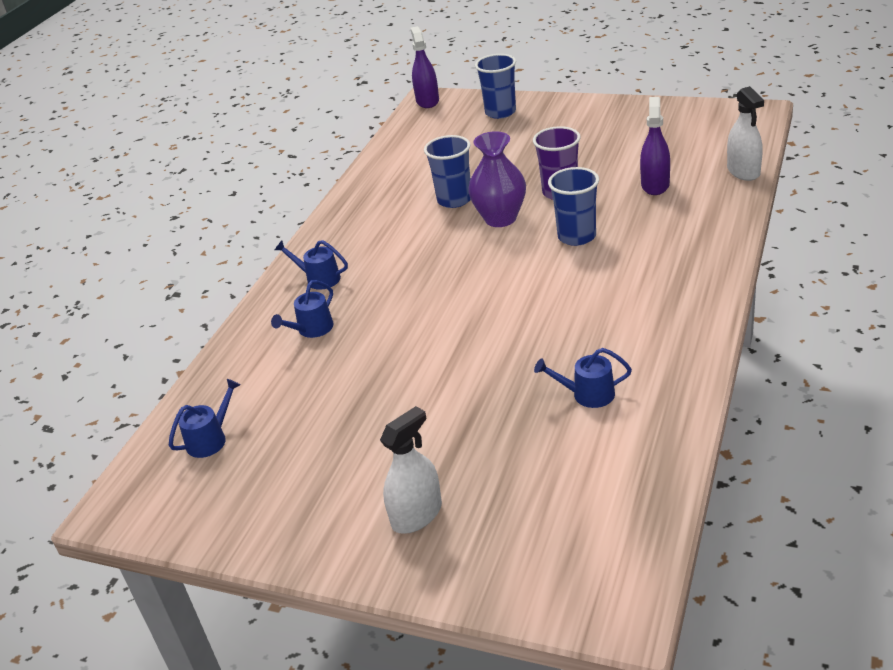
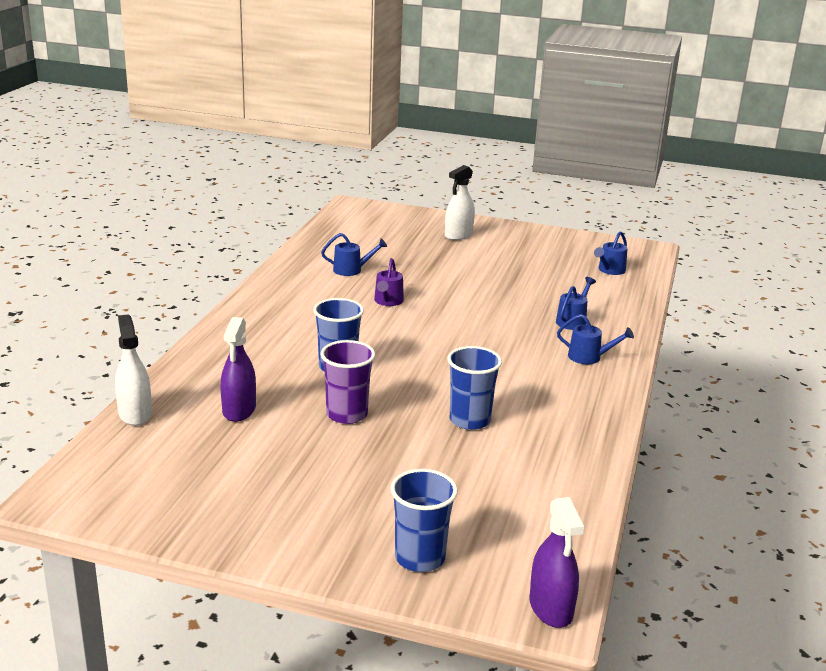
camera: 170 degrees right, 10 degrees down
purple vase [468,131,526,227] -> none
none -> purple watering can [374,258,404,306]

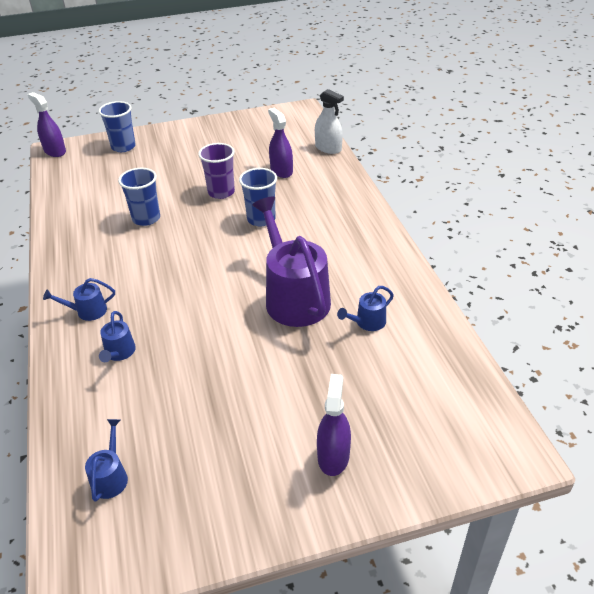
camera: 150 degrees right, 15 degrees up
purple watering can [374,258,404,306] -> purple watering can [252,197,331,327], size x2.26
white spray bottle [445,165,475,240] -> purple spray bottle [317,374,351,476]

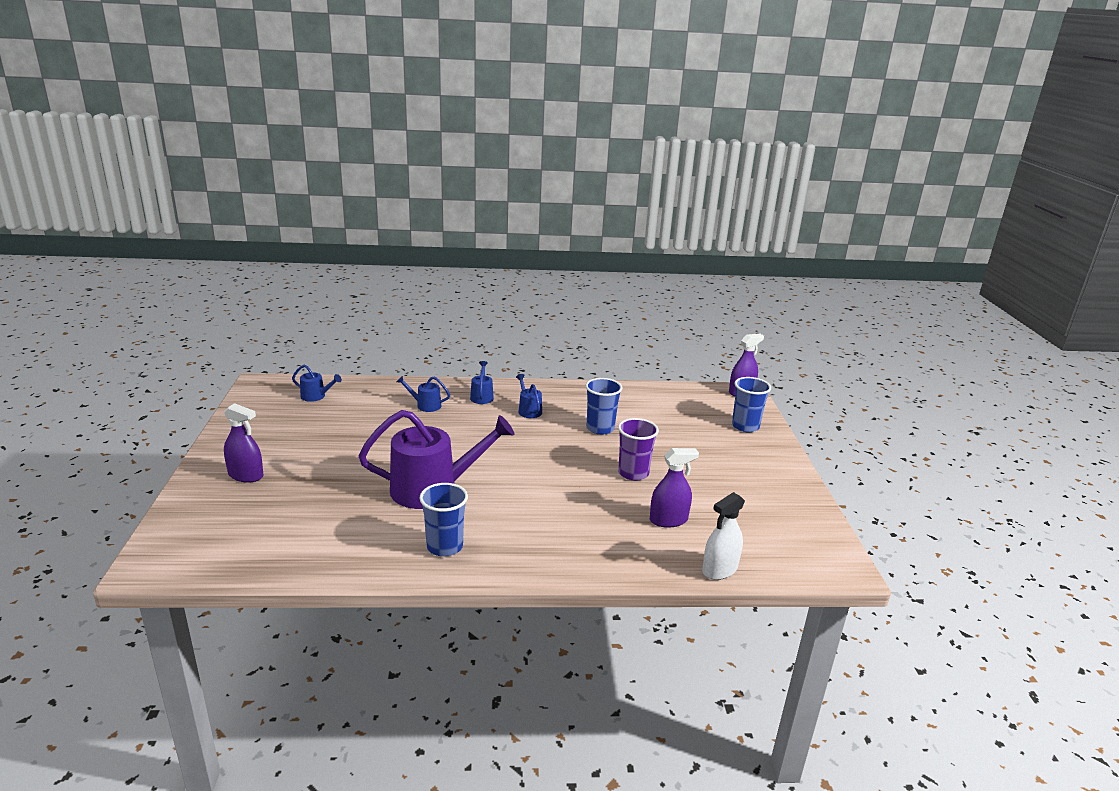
camera: 100 degrees right, 15 degrees down
blue cup [239,168,277,227] -> blue cup moved to [419,483,468,557]
blue watering can [337,286,394,331] -> blue watering can moved to [516,374,542,418]

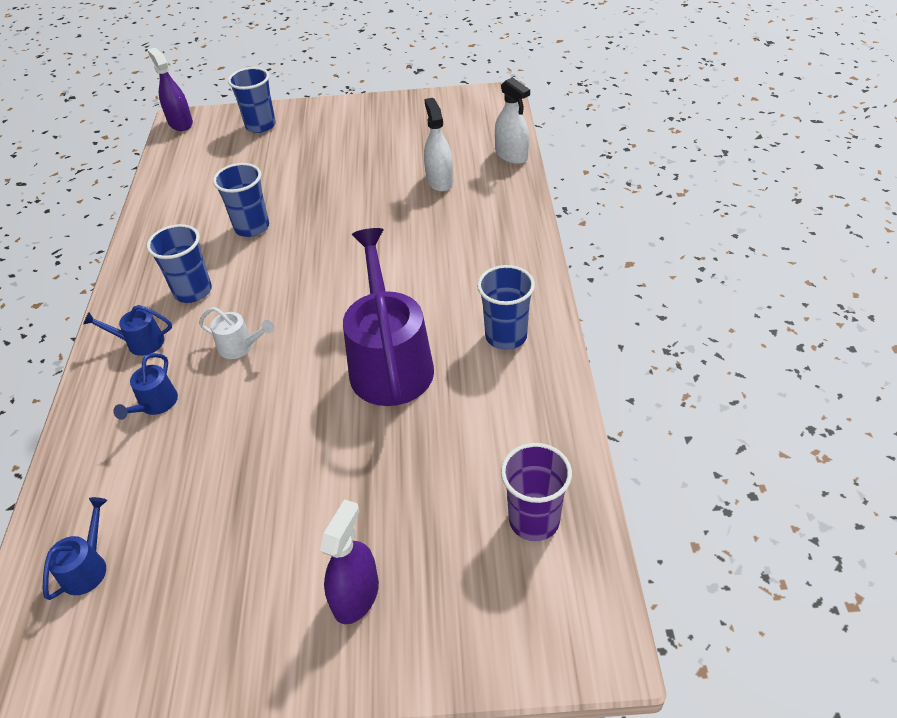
camera: 85 degrees left, 20 degrees up
blue watering can [516,374,542,418] -> blue cup [147,224,212,303]
purple cup [618,418,659,481] -> purple cup moved to [501,443,572,541]
purple spray bottle [650,448,699,528] -> white spray bottle [424,98,453,192]
none -> white watering can [199,307,274,359]

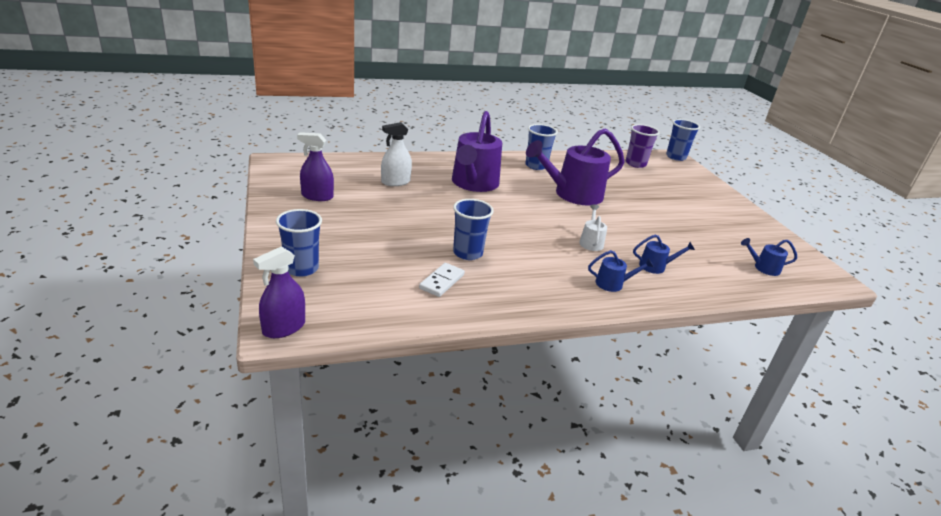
camera: 110 degrees left, 15 degrees down
blue watering can [83,305,172,356] -> blue watering can turned 75 degrees counterclockwise [588,250,654,292]
blue cup [147,224,212,303] -> blue cup moved to [666,119,700,161]
purple spray bottle [320,499,379,624] -> purple spray bottle moved to [297,132,334,201]
white spray bottle [495,77,530,164] -> none
none -> white domino [419,263,465,297]
none -> purple watering can [452,111,502,192]

